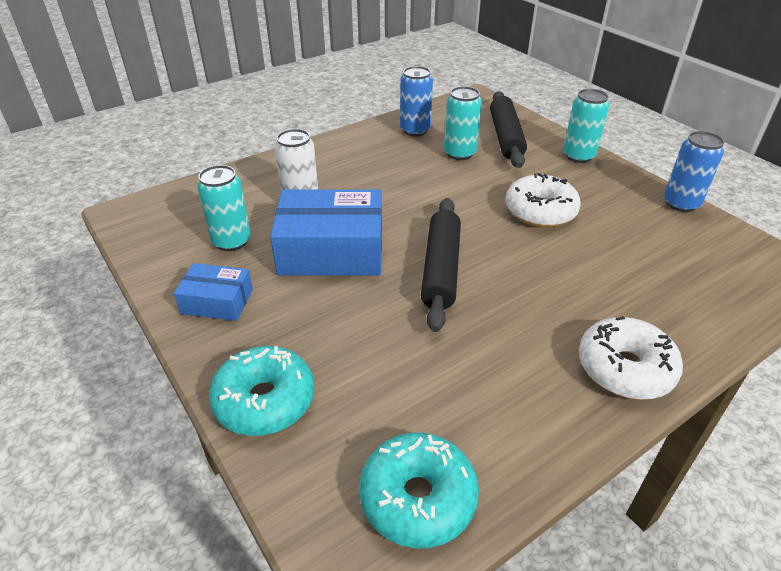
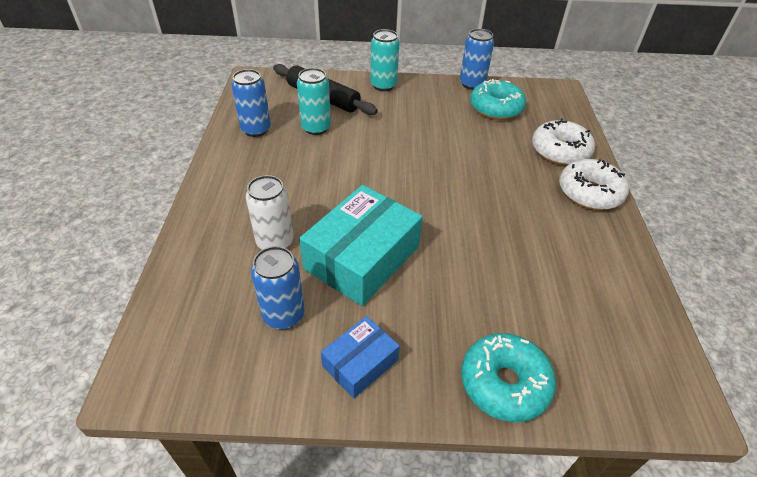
camera: 55 degrees left, 5 degrees up
turquoise can [197,165,251,251] -> blue can [251,246,305,329]
blue box [270,189,382,275] -> turquoise box [299,185,423,306]
turquoise donut [359,433,479,548] -> turquoise donut moved to [470,79,526,120]
black rolling pin [421,198,461,332] -> none
white donut [505,173,581,227] -> white donut moved to [532,118,595,165]

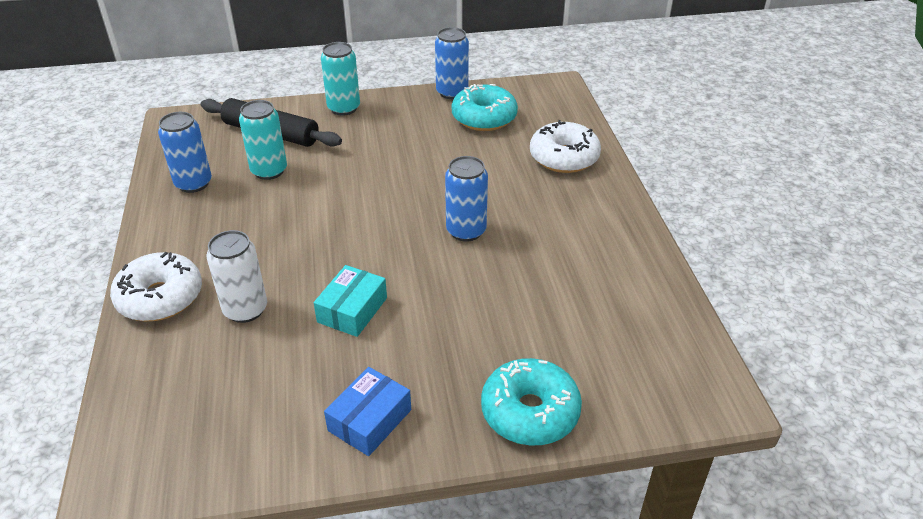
camera: 10 degrees left, 5 degrees down
blue can [251,246,305,329] -> blue can moved to [445,156,488,242]
turquoise box [299,185,423,306] -> turquoise box [314,265,387,337], size x0.54
white donut [559,159,629,210] -> white donut moved to [110,252,202,321]

